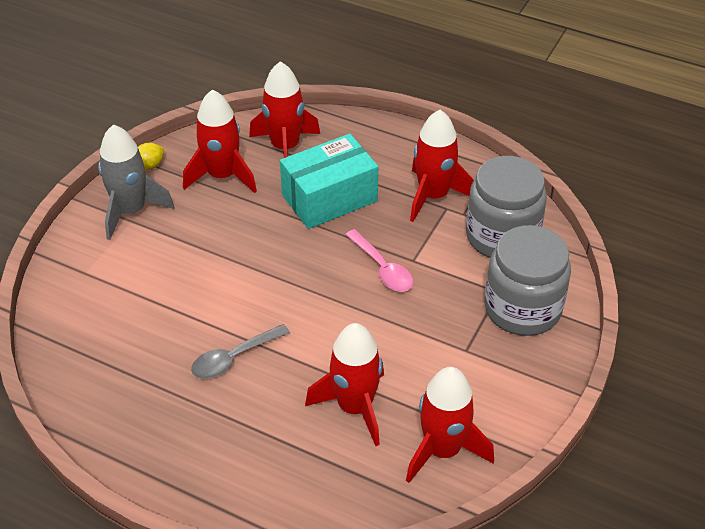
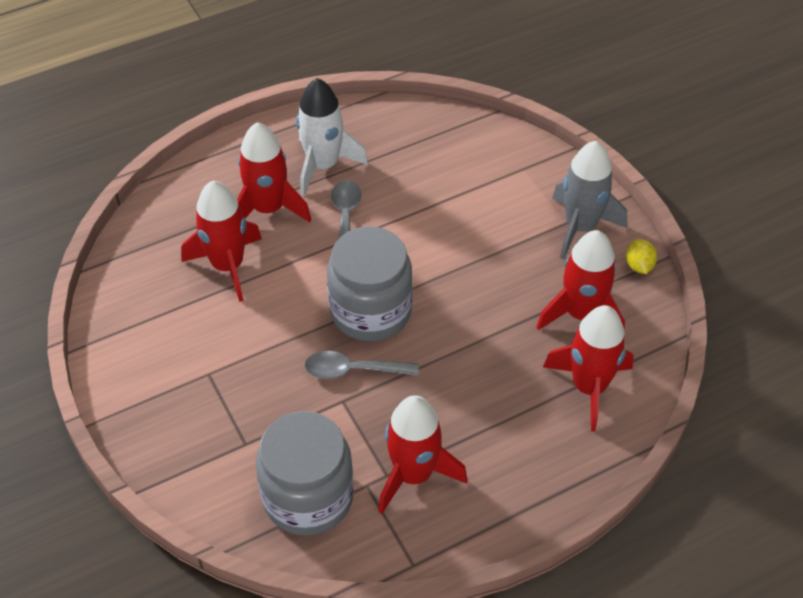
camera: 125 degrees right, 5 degrees up
turquoise box [280,134,378,229] -> none
pink spoon [345,229,413,292] -> grey spoon [304,351,419,379]
red rocket [406,367,494,483] -> red rocket moved to [237,122,311,222]
grey jar [485,225,571,336] -> grey jar moved to [327,226,412,341]
none -> white rocket [296,78,368,196]

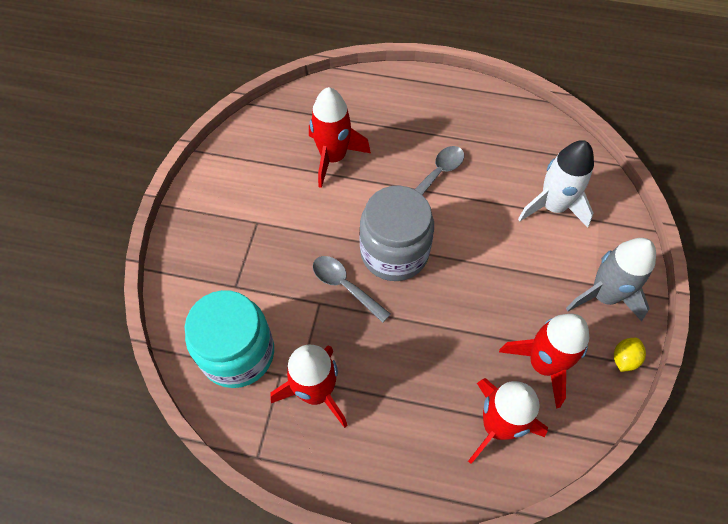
camera: 40 degrees right, 10 degrees up
red rocket [237,122,311,222] -> none
grey jar [256,411,354,536] -> turquoise jar [185,290,274,388]
white rocket [296,78,368,196] -> white rocket moved to [518,140,594,228]

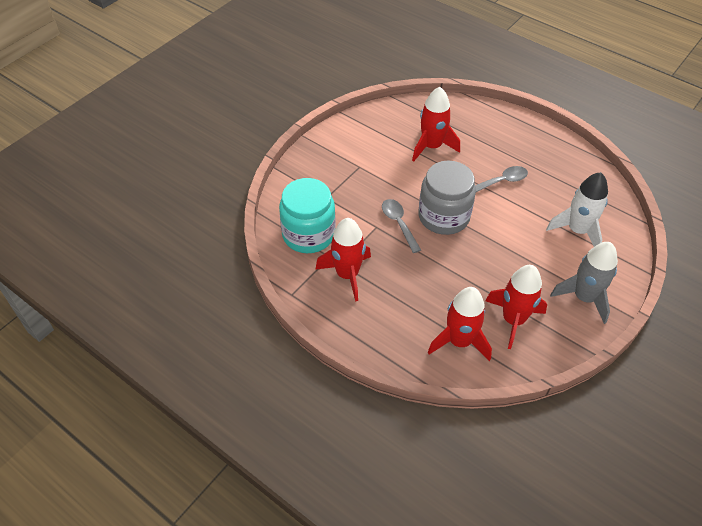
camera: 25 degrees right, 10 degrees down
yellow lemon [614,338,646,372] -> none

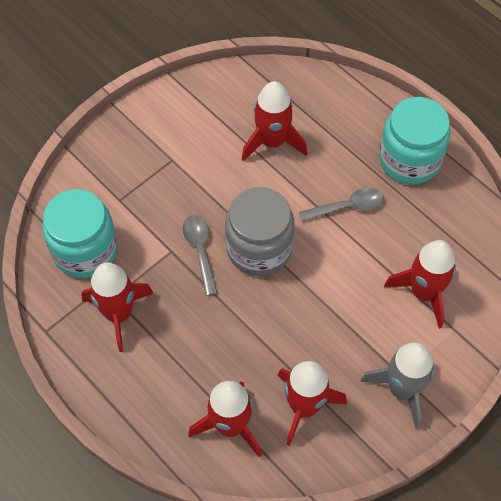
camera: 10 degrees right, 10 degrees up
white rocket [546,172,608,247] -> red rocket [384,240,456,329]
none -> turquoise jar [379,97,451,184]

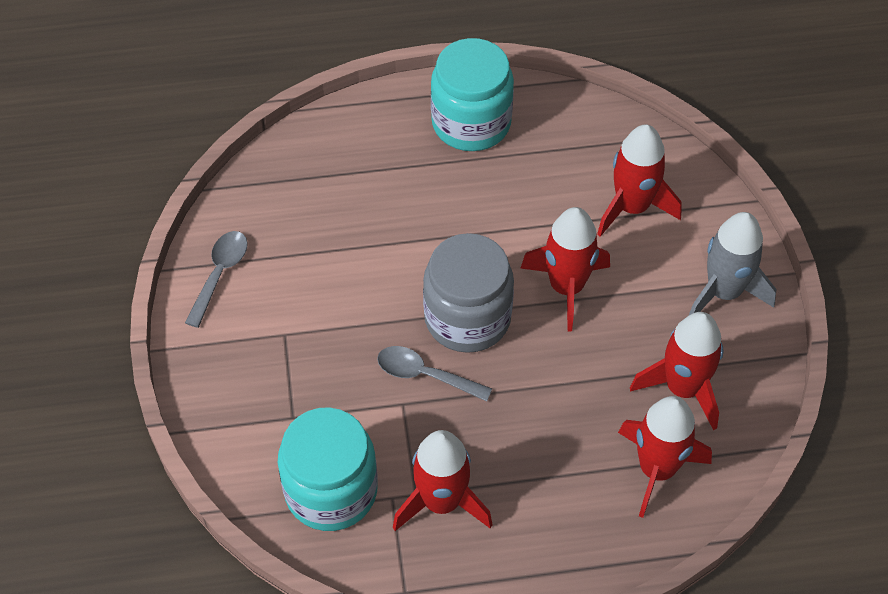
camera: 55 degrees left, 5 degrees down
red rocket [241,81,307,161] -> red rocket moved to [521,207,610,331]
grey spoon [299,188,384,222] -> grey spoon moved to [185,231,248,328]

